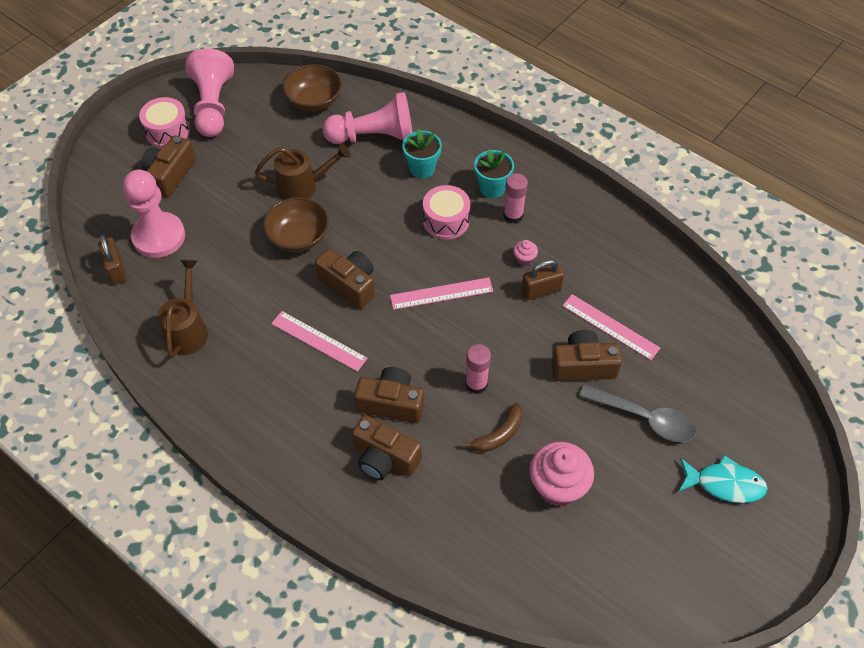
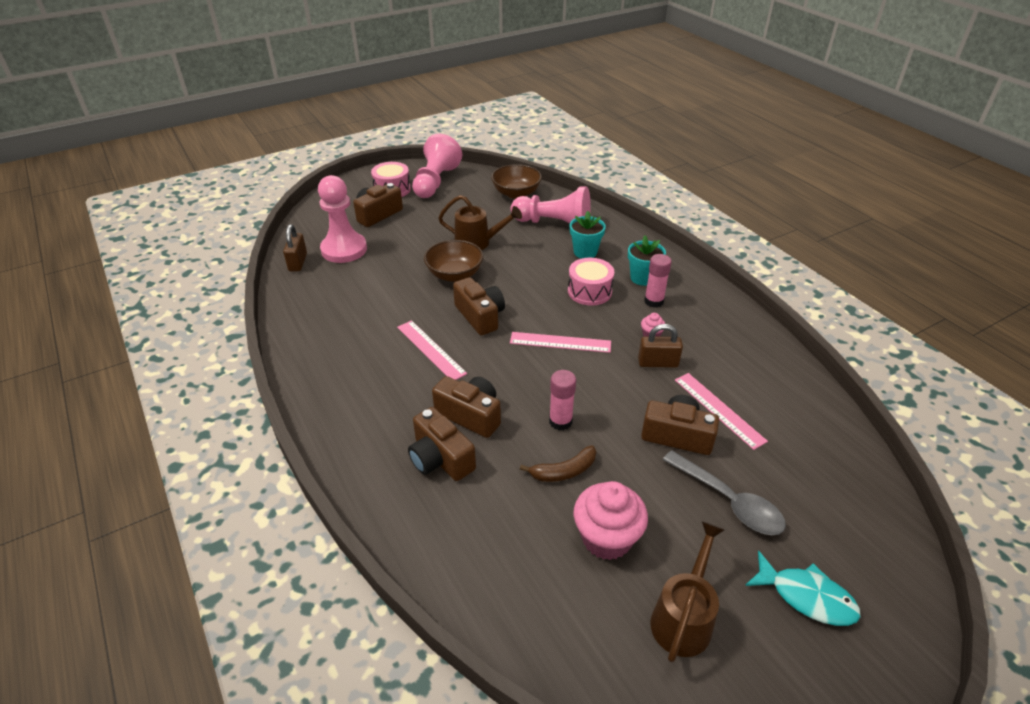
camera: 20 degrees right, 15 degrees down
brown watering can [157,260,208,358] -> brown watering can moved to [650,521,725,663]

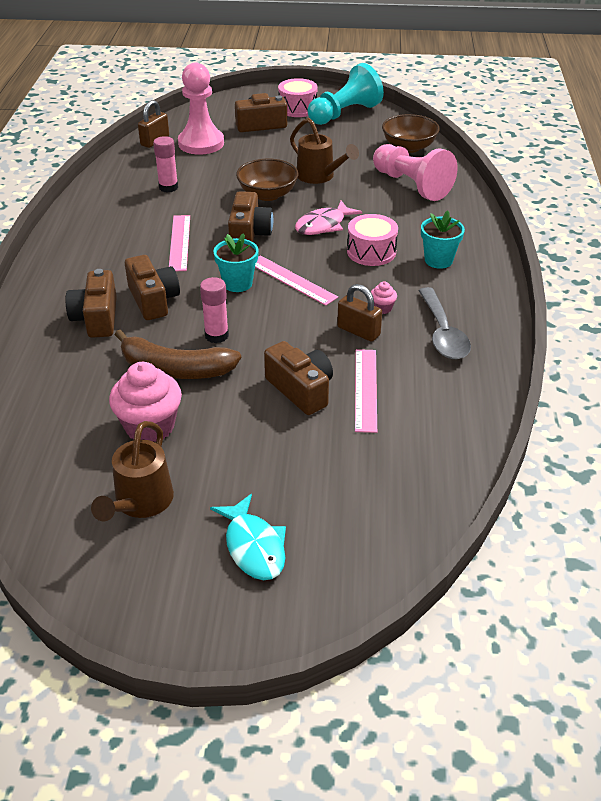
camera: 35 degrees right, 0 degrees up
pink pawn [412,134,462,198] -> turquoise pawn [307,63,384,125]
brown banana [520,445,596,482] -> brown banana [115,330,241,379], size x1.68
turquoise flower pot [569,211,606,259] -> turquoise flower pot moved to [213,233,259,292]
pink glue stick [644,254,672,308] -> pink glue stick moved to [153,136,178,193]
brown watering can [650,521,725,663] -> brown watering can turned 135 degrees clockwise [91,421,174,521]
grey spoon [662,450,786,535] -> grey spoon moved to [418,287,471,359]
none -> pink fish [295,201,362,235]

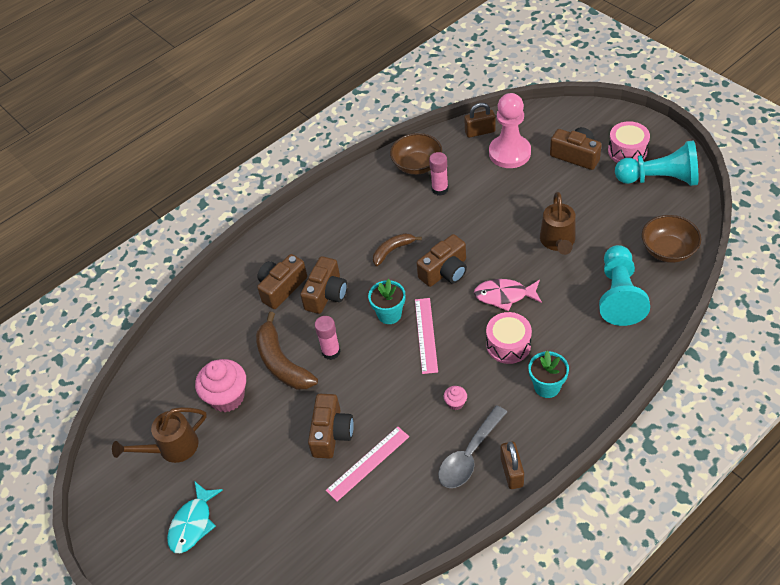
camera: 50 degrees right, 10 degrees up
pink ruler [169,215,190,271] -> brown banana [373,233,422,266]
brown bowl [236,159,298,201] -> brown bowl moved to [390,133,442,175]
brown padlock [337,284,382,342] -> brown padlock moved to [500,442,524,489]
pink pawn [373,144,457,201] -> turquoise pawn [599,245,650,326]

